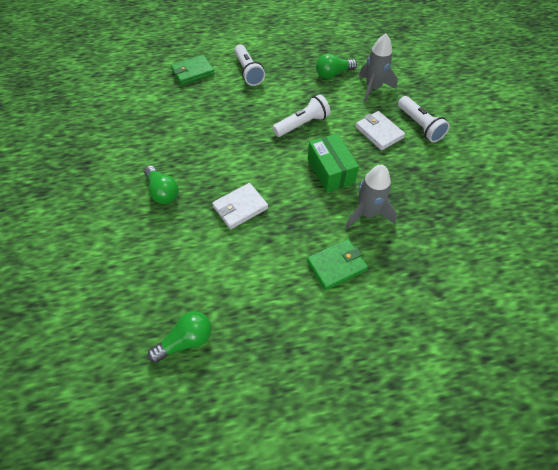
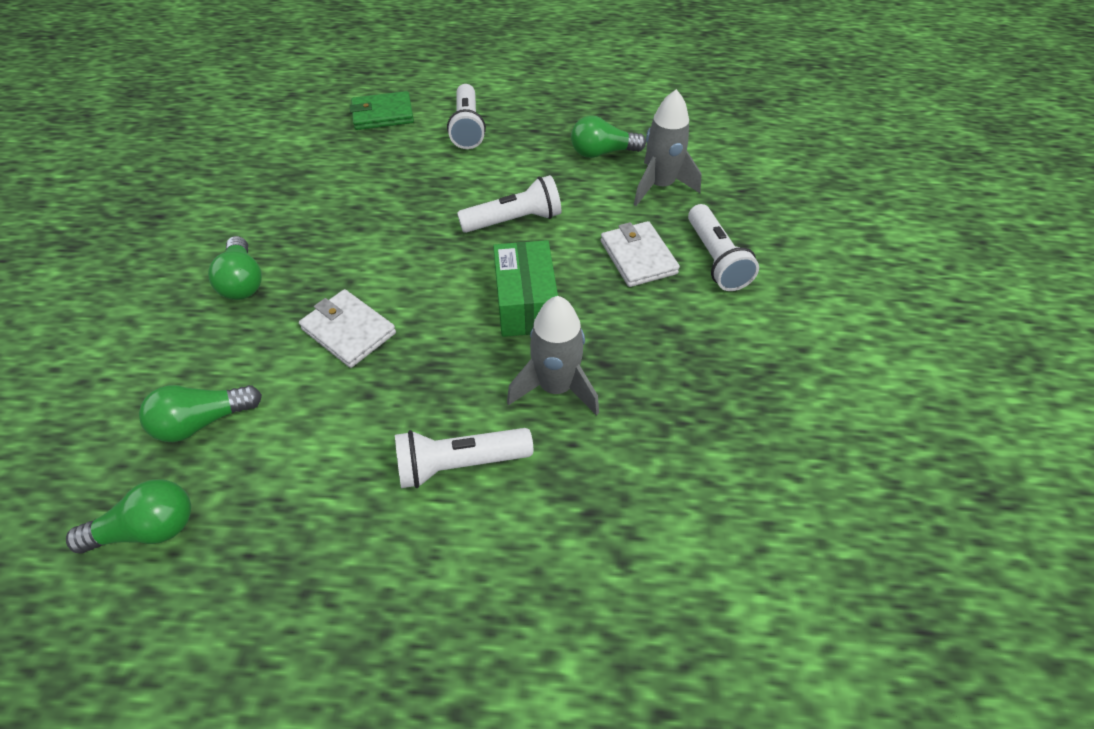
camera: 15 degrees right, 5 degrees down
white wallet [212,183,268,229] -> white wallet turned 60 degrees clockwise [299,289,396,368]
green wallet [307,239,368,290] -> white flashlight [395,428,533,488]
none -> green light bulb [139,385,262,442]

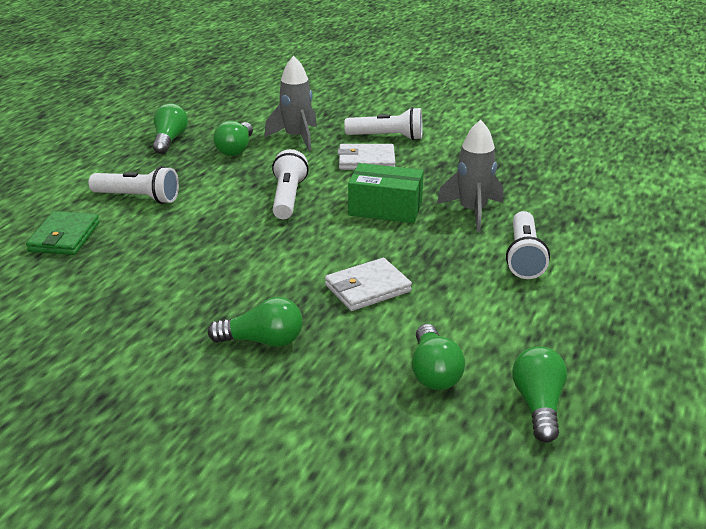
camera: 70 degrees left, 20 degrees down
none -> green light bulb [153,103,188,154]

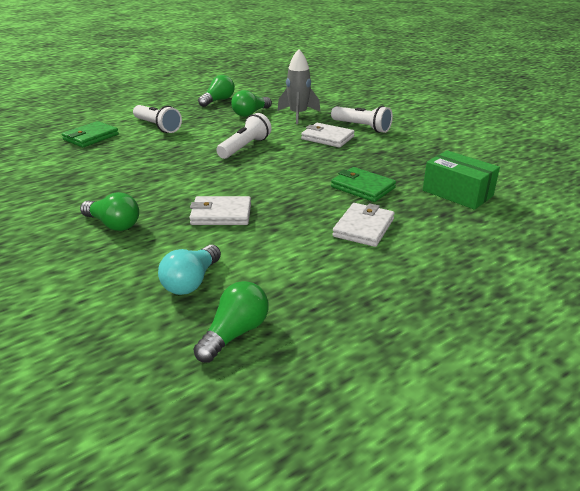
camera: 30 degrees right, 0 degrees up
green box [348,163,424,223] -> green box moved to [423,150,500,210]
green light bulb [412,324,465,390] -> turquoise light bulb [158,245,221,295]
grey rocket [437,120,503,232] -> green wallet [331,167,396,202]
white flashlight [506,211,550,279] -> white wallet [332,203,395,247]

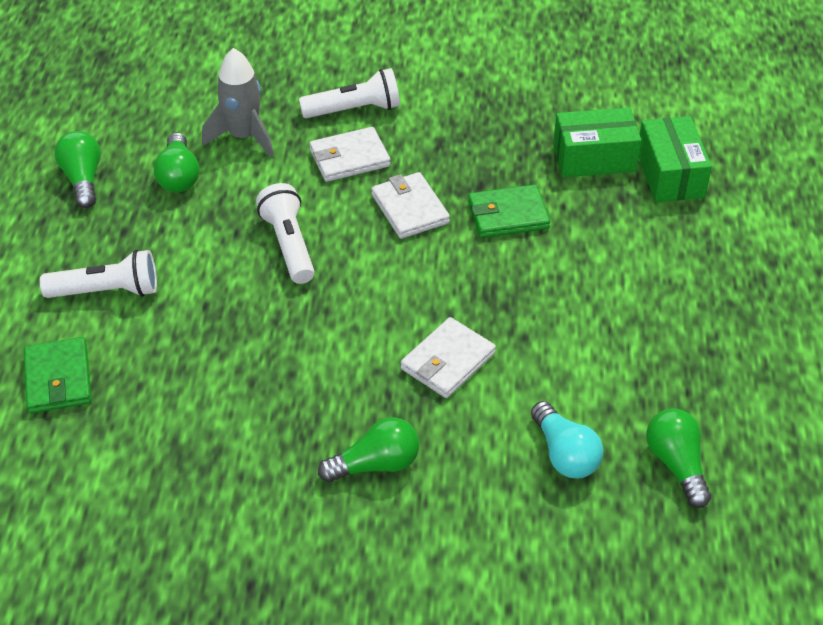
camera: 50 degrees left, 15 degrees up
white wallet [332,203,395,247] -> white wallet moved to [371,172,450,239]
none -> green box [639,116,712,202]

